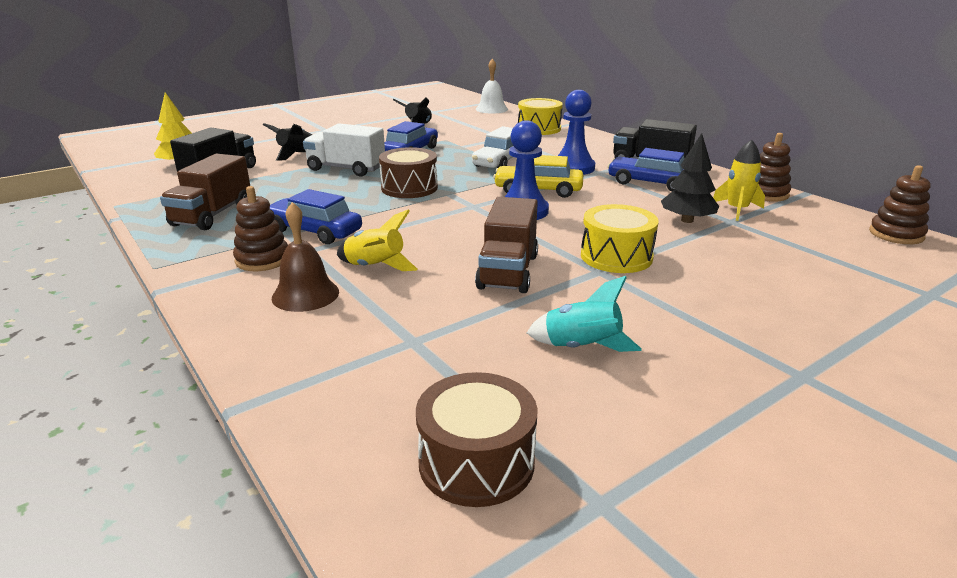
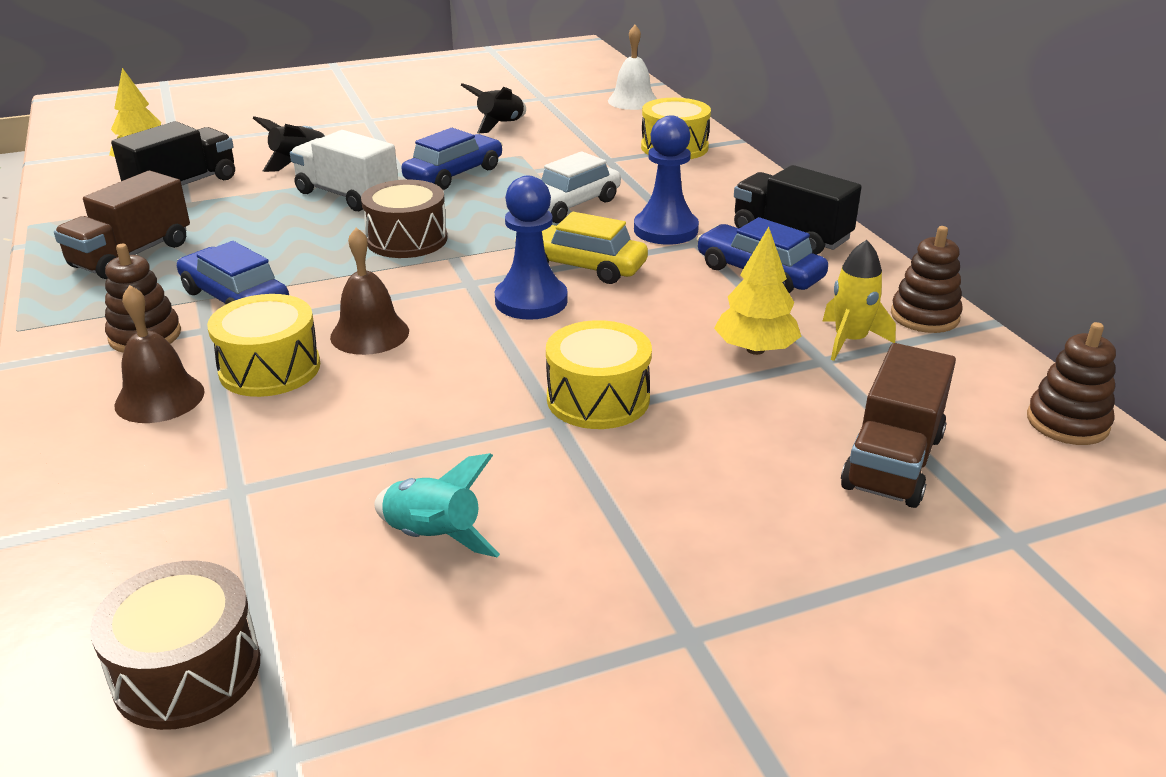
camera: 15 degrees right, 5 degrees up
yellow rocket [337,210,418,271] -> yellow drum [207,294,320,397]
brown truck [475,197,538,293] -> brown truck moved to [841,343,956,508]
black tree [661,133,719,223] -> yellow tree [714,227,802,355]
none -> brown bell [330,227,409,355]

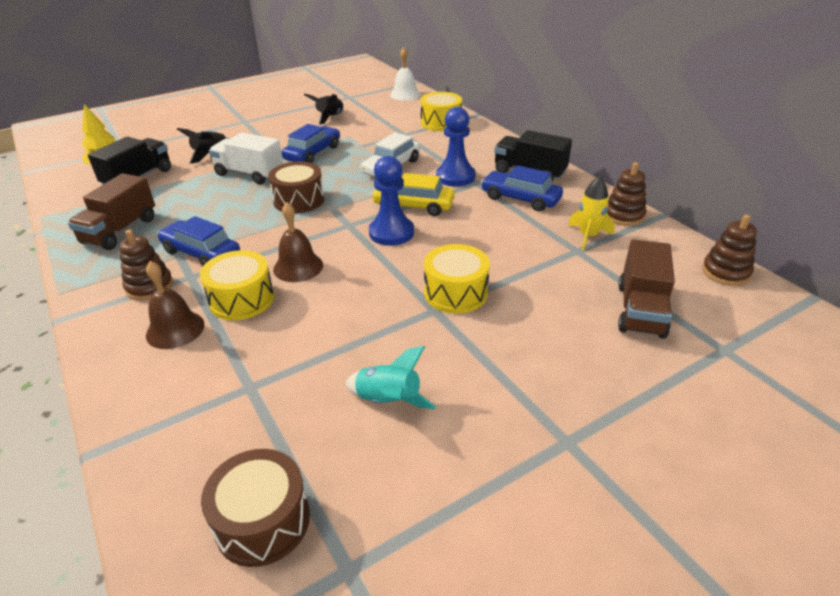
camera: 10 degrees left, 5 degrees up
yellow tree [714,227,802,355] -> none

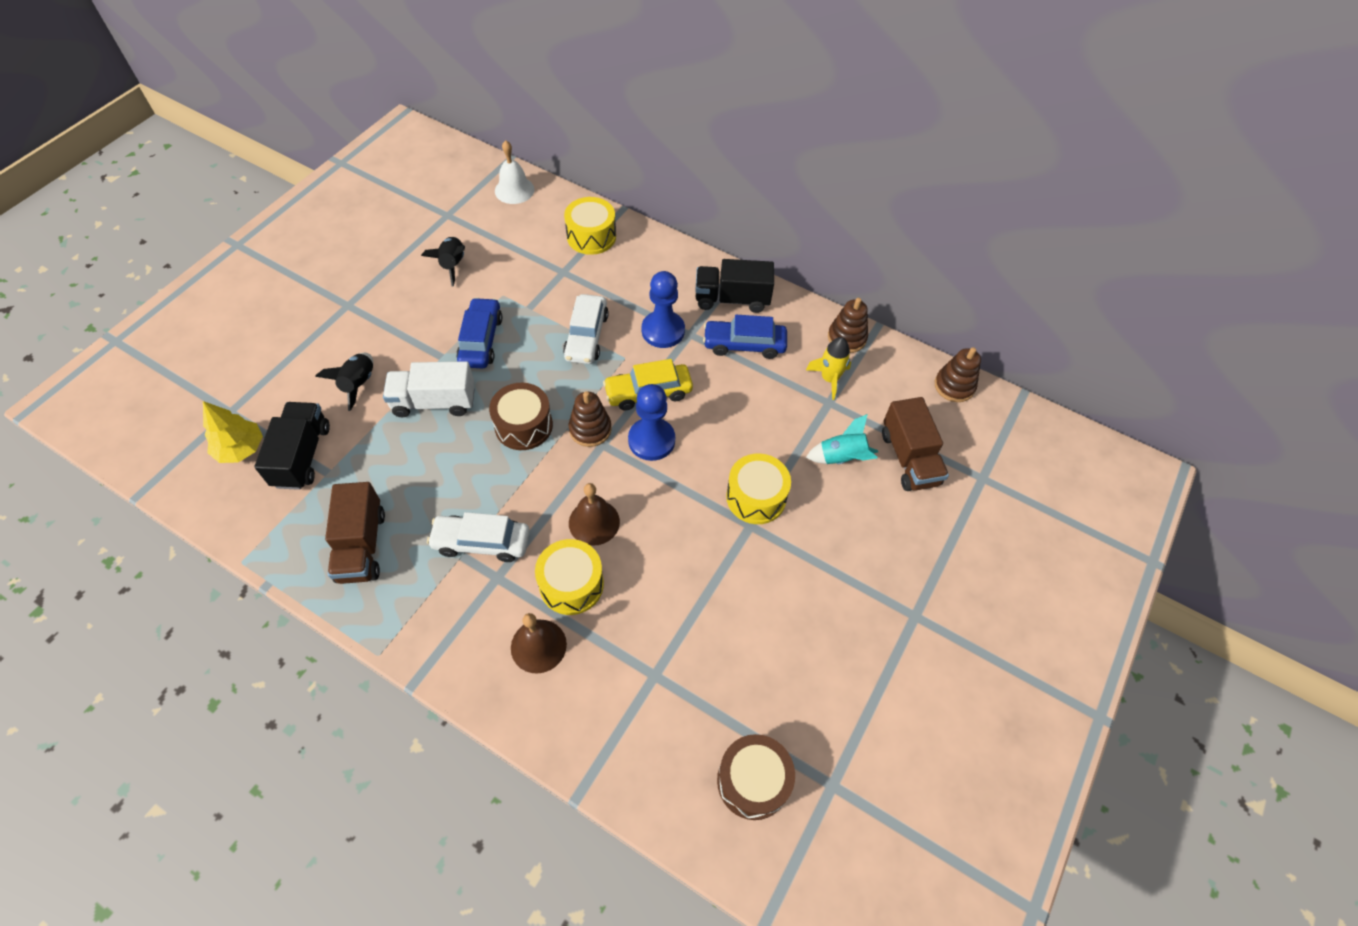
camera: 30 degrees left, 20 degrees up
brown stacking toy [119,230,173,301] -> brown stacking toy moved to [569,391,612,447]
blue car [157,216,240,266] -> white car [427,512,530,562]
turquoise rocket [345,346,436,409] -> turquoise rocket moved to [806,414,878,464]

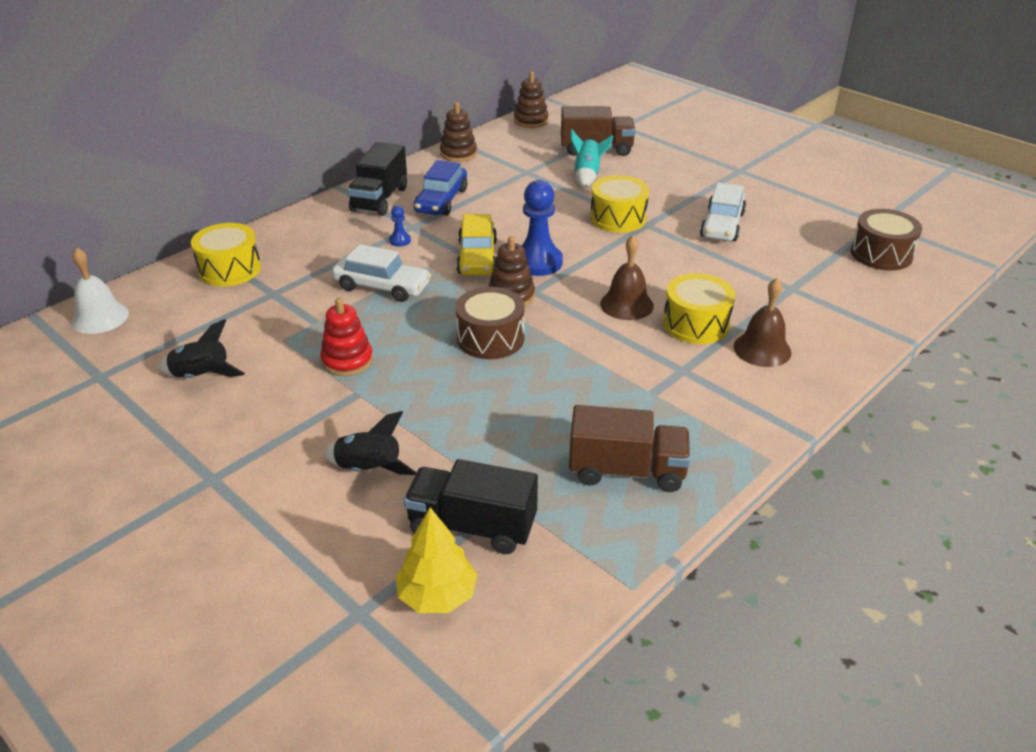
camera: 75 degrees left, 20 degrees down
white truck [383,361,475,417] -> none
white car [427,512,530,562] -> white car moved to [700,183,746,241]
blue car [456,297,502,369] -> red stacking toy [320,298,373,376]
blue pawn [642,271,685,348] -> blue pawn [389,206,411,247], size x0.45
yellow rocket [806,337,851,400] -> none

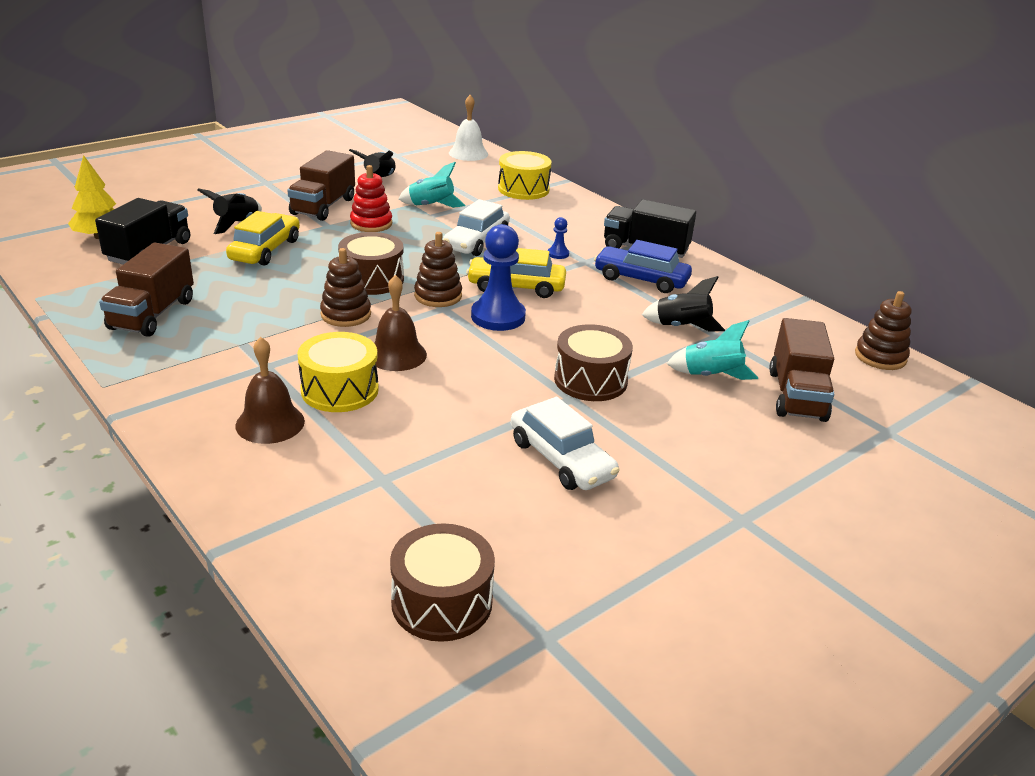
camera: 95 degrees right, 5 degrees down
brown stacking toy [440,102,477,162] -> brown stacking toy moved to [320,248,371,327]
yellow drum [590,175,649,233] -> brown drum [554,324,633,401]
white car [700,183,746,241] -> white car turned 150 degrees counterclockwise [511,397,620,490]
none -> yellow car [226,211,300,266]
none -> brown truck [287,150,355,221]
none -> turquoise rocket [399,162,465,208]
none -> black rocket [642,276,725,331]

